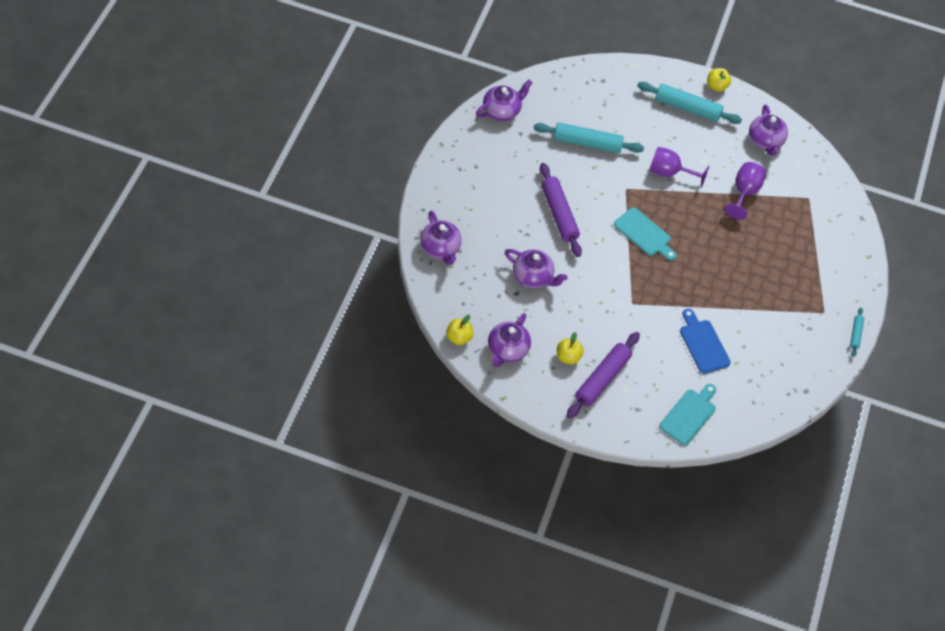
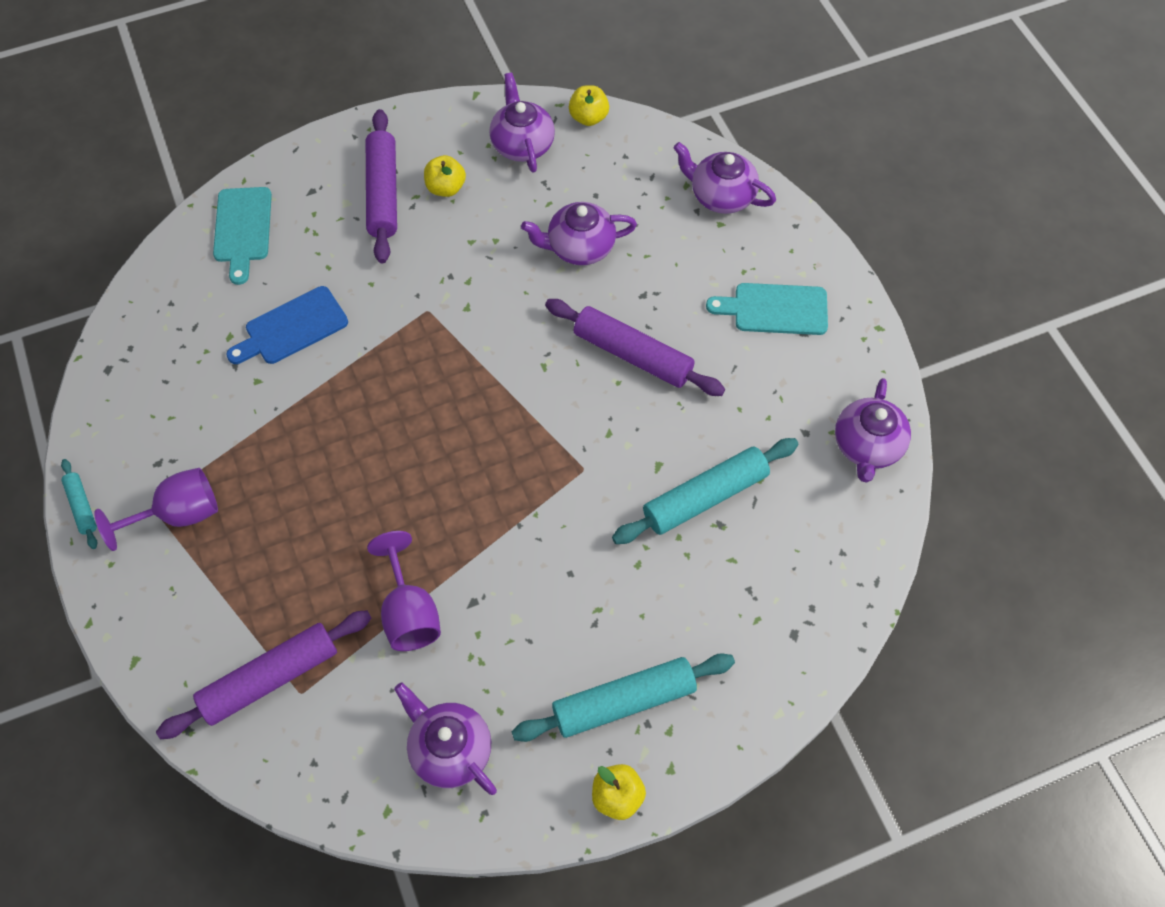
camera: 145 degrees right, 5 degrees up
turquoise cutting board [614,207,677,261] -> turquoise cutting board moved to [706,283,828,335]
purple goblet [649,147,710,188] -> purple goblet moved to [94,468,218,551]
blue cutting board [680,309,731,374] -> blue cutting board turned 120 degrees clockwise [226,286,348,364]
none -> purple rolling pin [156,610,371,739]

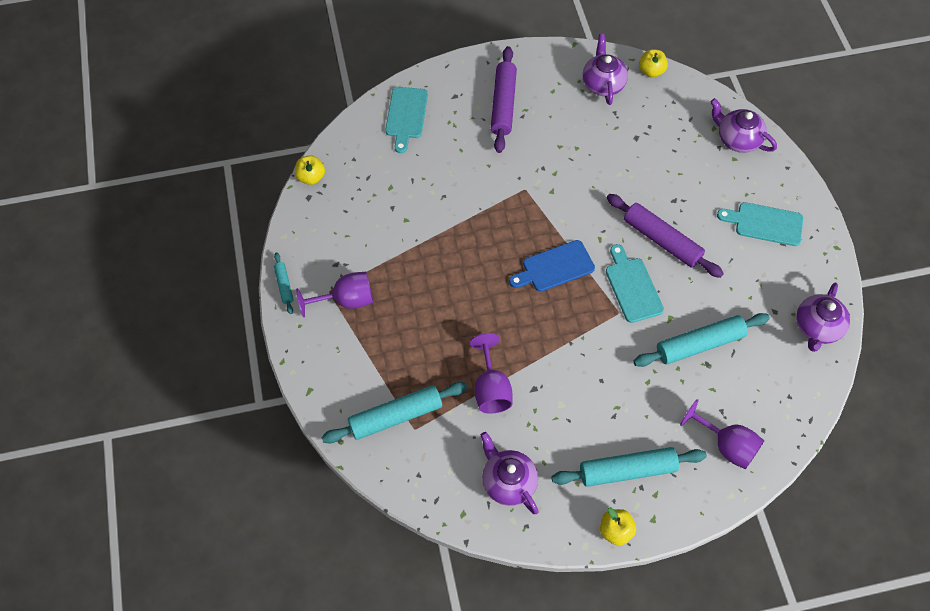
camera: 10 degrees right, 0 degrees up
purple rolling pin [156,610,371,739] -> turquoise rolling pin [321,382,467,443]
blue cutting board [226,286,348,364] -> blue cutting board moved to [509,240,595,292]
yellow apple [424,155,466,197] -> yellow apple moved to [295,155,325,185]
purple teapot [521,202,637,265] -> none
none -> turquoise cutting board [606,244,664,323]
none -> purple goblet [680,399,764,470]

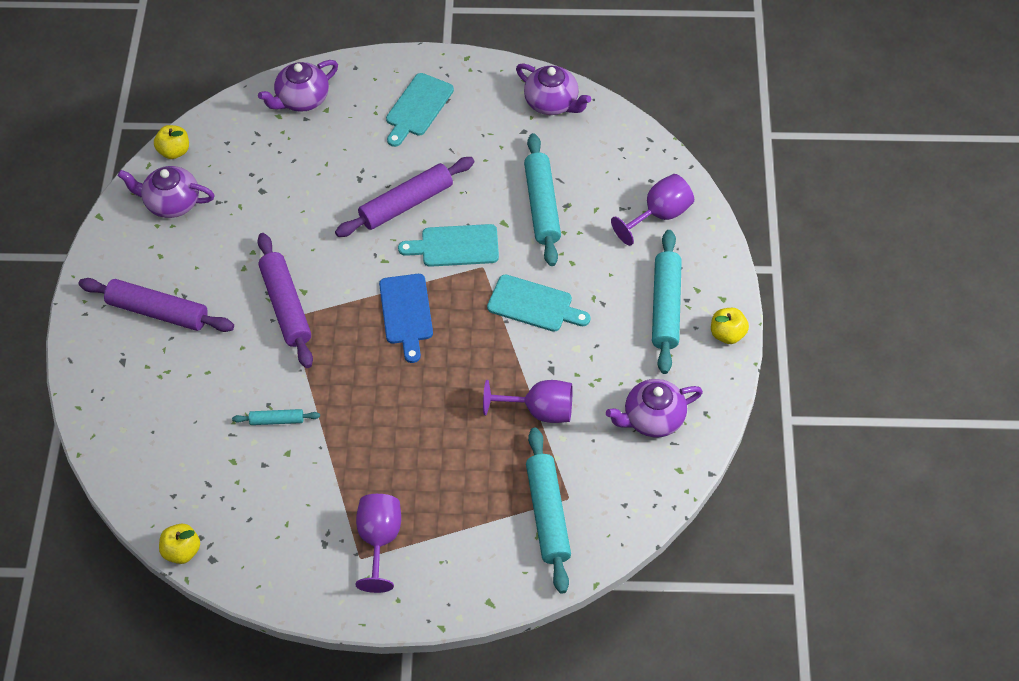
camera: 75 degrees left, 5 degrees down
turquoise rolling pin [274,252,293,314] -> turquoise rolling pin moved to [232,409,320,425]
turquoise cutting board [385,87,428,153] -> turquoise cutting board moved to [487,274,591,332]
none -> purple rolling pin [257,233,313,368]

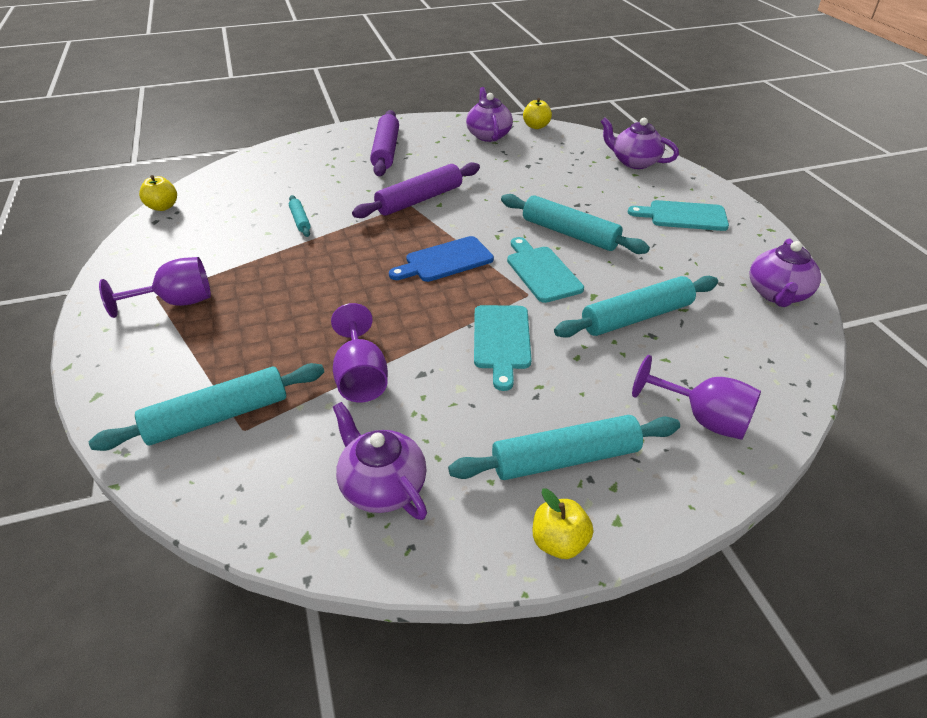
camera: 70 degrees right, 15 degrees down
purple rolling pin [335,157,474,237] -> turquoise rolling pin [501,194,650,254]

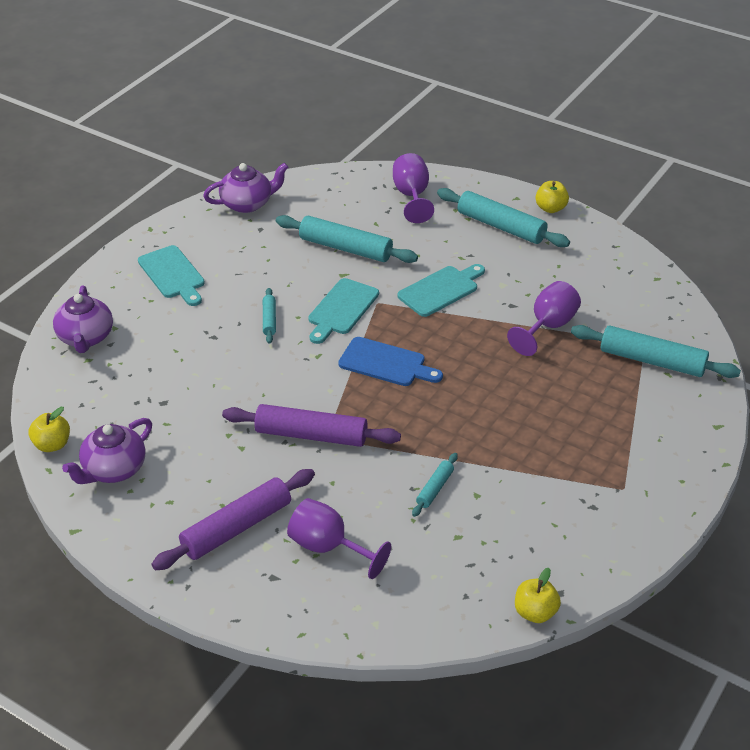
camera: 130 degrees left, 0 degrees up
purple goblet [99,257,211,318] -> purple goblet moved to [287,498,391,579]
purple teapot [333,402,427,520] -> none
turquoise rolling pin [501,194,650,254] -> turquoise rolling pin [263,288,276,344], size x0.50

